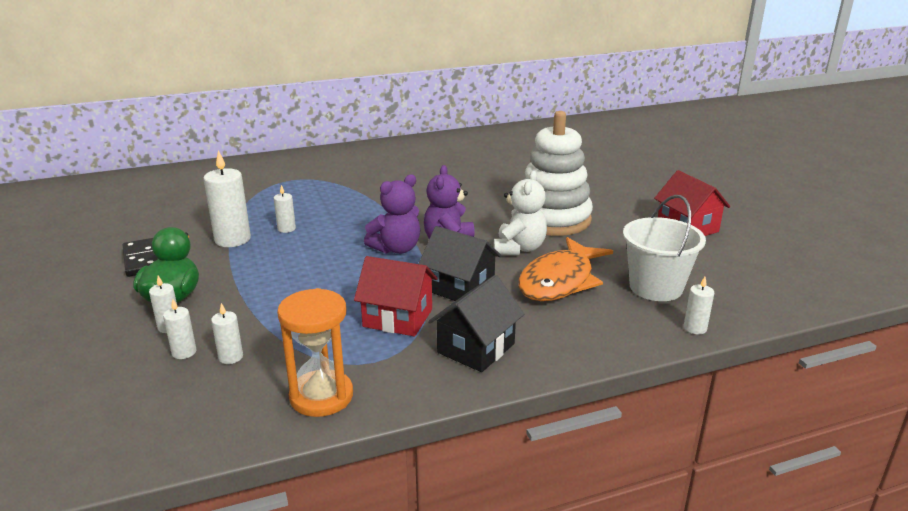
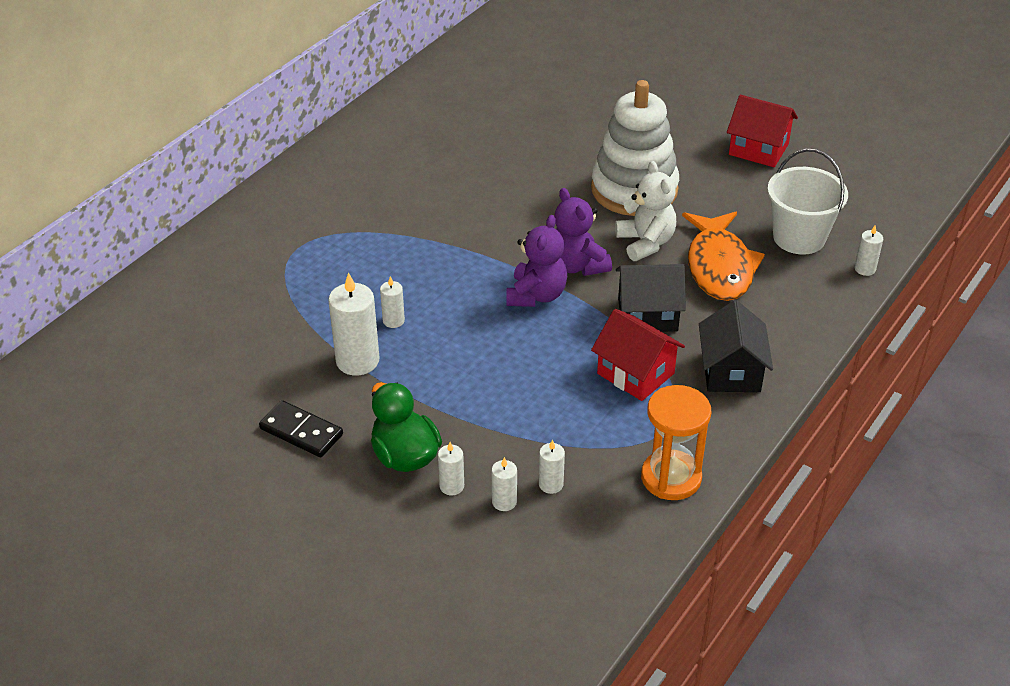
camera: 35 degrees left, 15 degrees up
red house [354,256,438,336] -> red house turned 60 degrees clockwise [591,309,685,401]

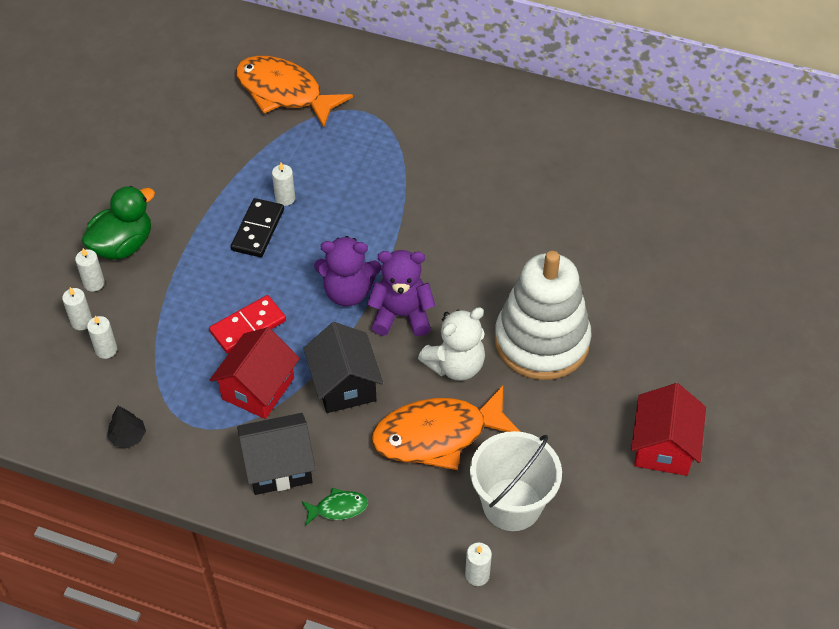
camera: 75 degrees right, 10 degrees up
black domino [259,400,343,457] -> black domino moved to [231,198,284,257]
white candle [328,272,380,376] -> none
purple teddy bear [554,188,612,276] -> purple teddy bear turned 45 degrees clockwise [367,250,436,336]
orange hourglass [641,385,711,500] -> black tree [107,406,146,448]
none -> red domino [209,295,286,353]
none -> orange fish [236,56,353,128]
none -> green fish [301,488,368,525]

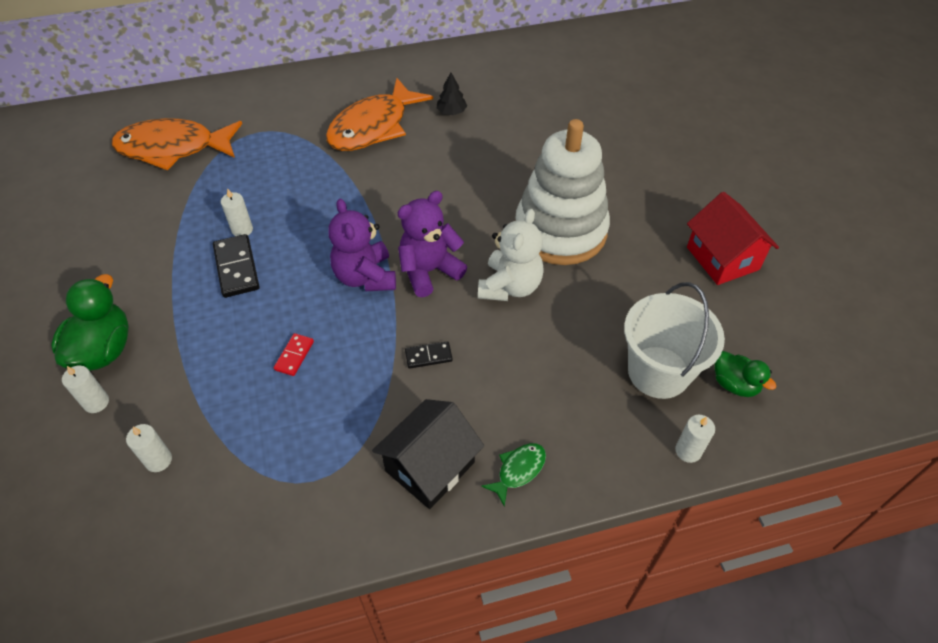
camera: 35 degrees left, 0 degrees up
white candle [62,287,92,330] -> none
black tree [107,406,146,448] -> black tree moved to [436,72,467,115]
red domino [209,295,286,353] -> red domino [274,333,314,376], size x0.57
red house [210,327,300,419] -> none
black house [303,322,383,413] -> black domino [405,341,453,369]
purple teddy bear [314,236,381,306] -> purple teddy bear turned 105 degrees clockwise [328,198,396,291]
orange fish [372,386,520,470] -> orange fish moved to [326,78,433,151]
none -> green duck [715,351,776,397]

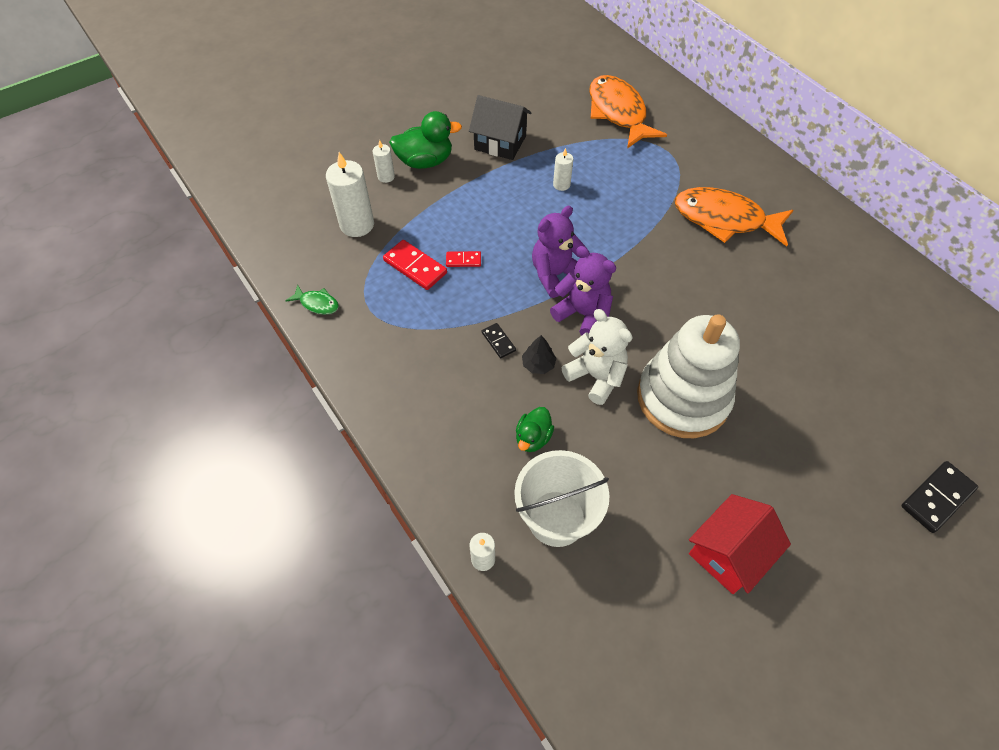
camera: 70 degrees right, 5 degrees up
white candle [126,424,172,472] -> white candle [326,152,374,237], size x1.91
black domino [213,234,260,298] -> black domino moved to [901,461,978,533]
black house [372,399,484,509] -> black house moved to [469,95,531,160]
black tree [436,72,467,115] -> black tree moved to [522,335,556,374]
white teddy bear [478,209,544,301] -> white teddy bear turned 135 degrees counterclockwise [561,309,633,405]
green fish [481,443,546,507] -> green fish moved to [286,284,339,315]
green duck [715,351,776,397] -> green duck moved to [516,407,554,452]
none -> red domino [383,240,447,290]

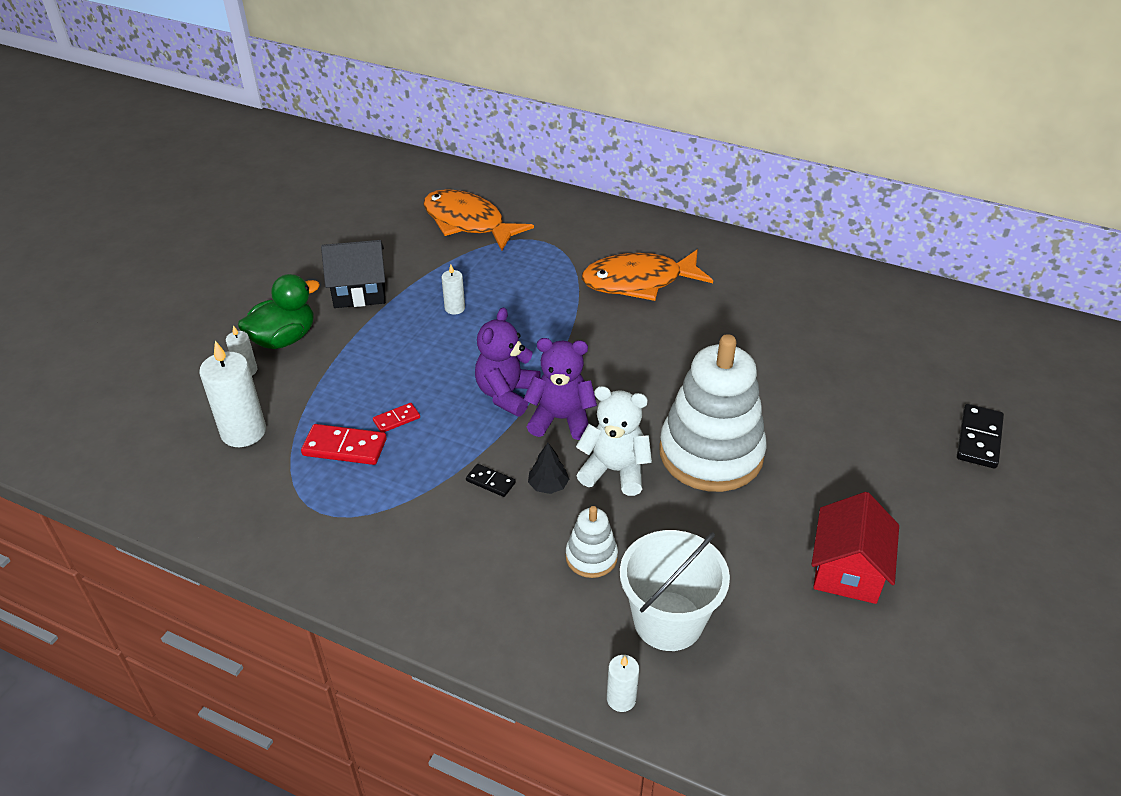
camera: 30 degrees left, 15 degrees down
green fish [286,284,339,315] -> none
green duck [516,407,554,452] -> white stacking toy [566,506,618,578]

